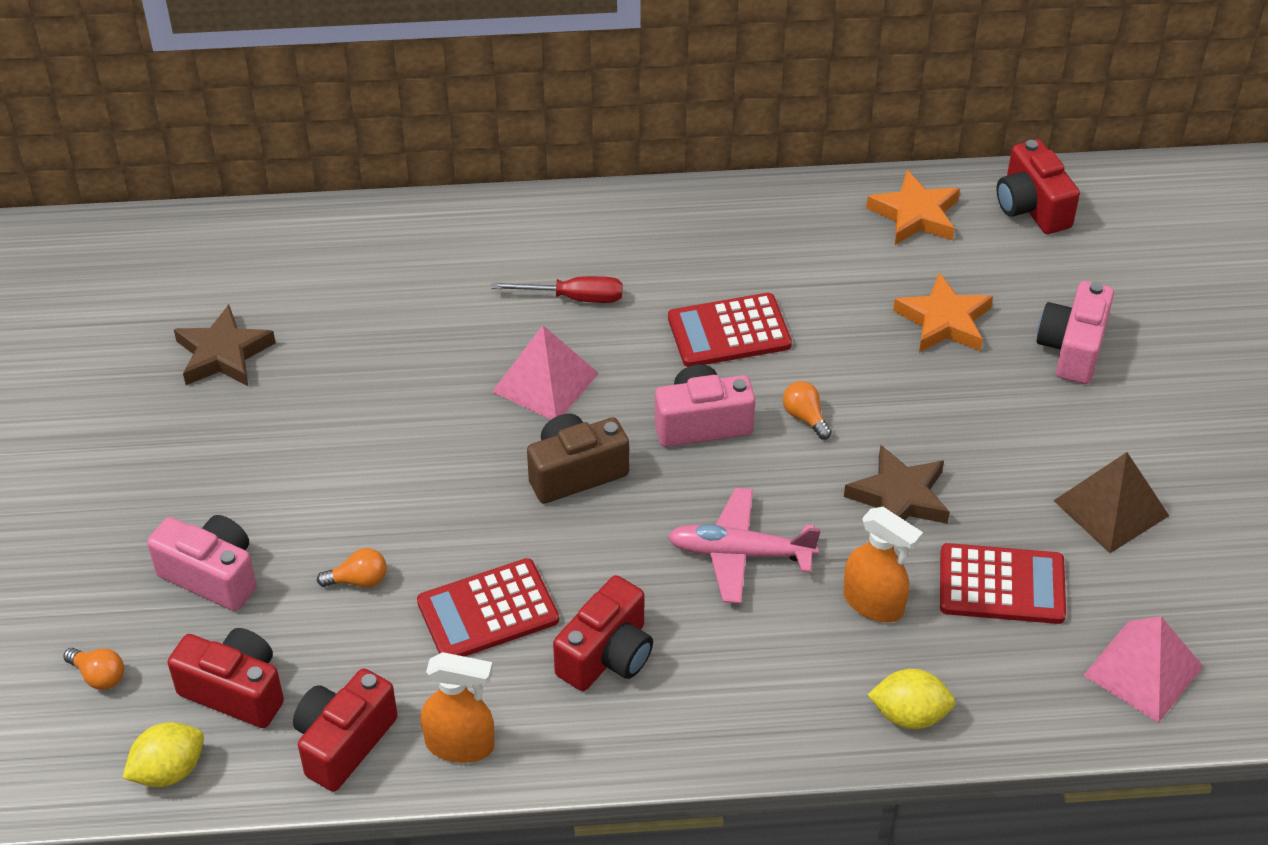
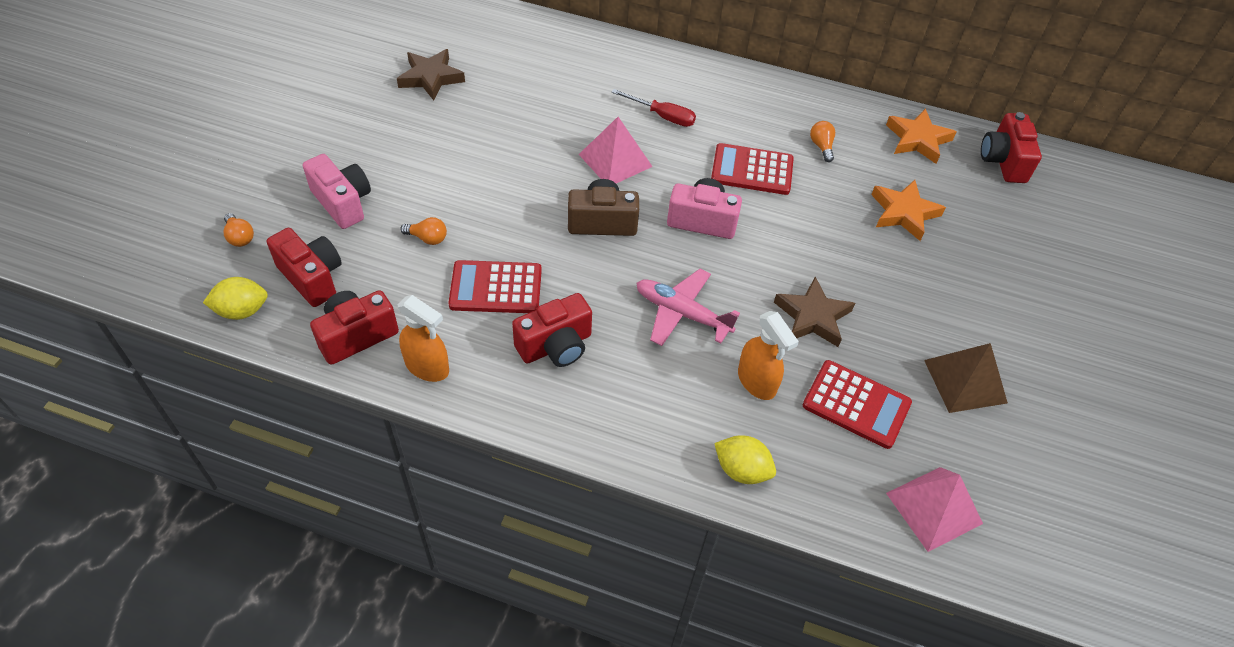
camera: 20 degrees right, 5 degrees up
orange light bulb [783,381,832,439] -> orange light bulb moved to [810,121,835,162]
pink camera [1037,281,1114,384] -> none

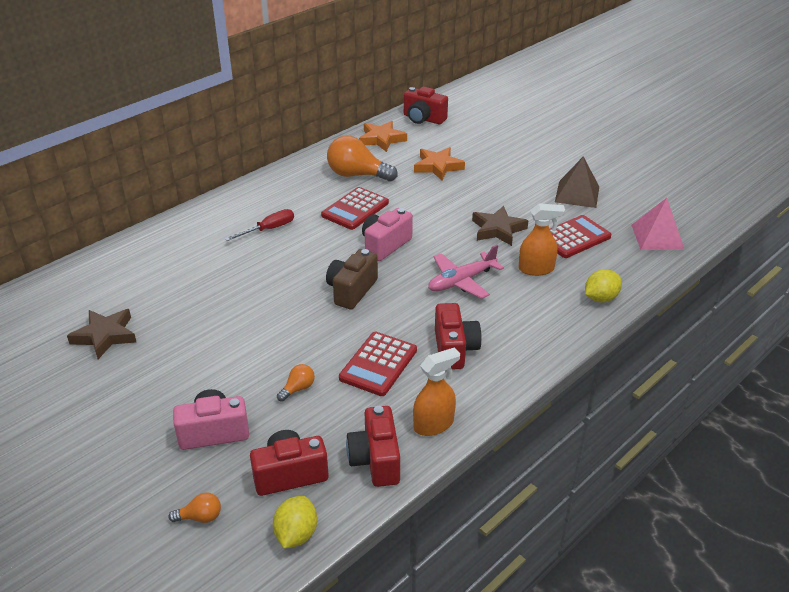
camera: 60 degrees left, 15 degrees down
pink pyramid [578,117,653,183] -> none
orange light bulb [810,121,835,162] -> orange light bulb [327,136,398,181], size x2.18

